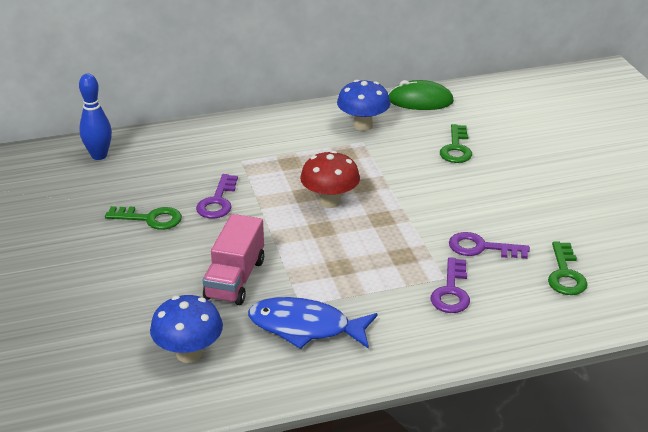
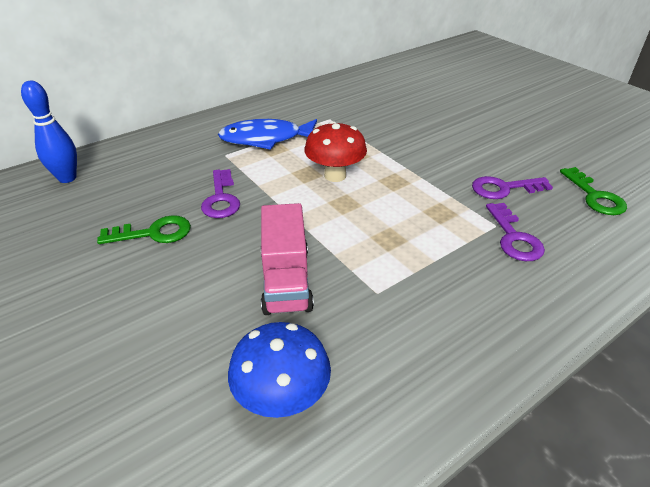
camera: 20 degrees left, 5 degrees up
blue fish [248,297,378,349] -> blue fish moved to [218,119,317,150]
blue mushroom [337,80,391,131] -> none
green mouse [388,80,454,110] -> none
green key [440,124,472,163] -> none

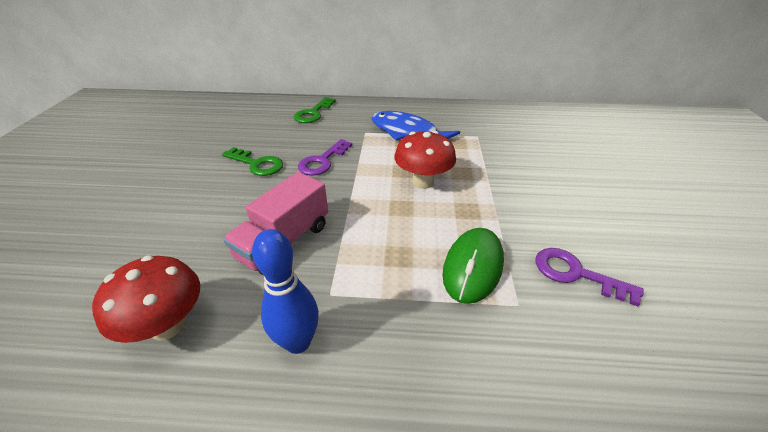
camera: 40 degrees right, 0 degrees up
blue bowling pin [21,81,77,183] -> blue bowling pin moved to [252,229,319,354]
blue mushroom [228,322,331,418] -> red mushroom [92,255,200,343]
purple key [486,203,545,261] -> none
green key [560,167,627,215] -> green key moved to [294,97,336,123]
none -> green mouse [442,228,504,304]

